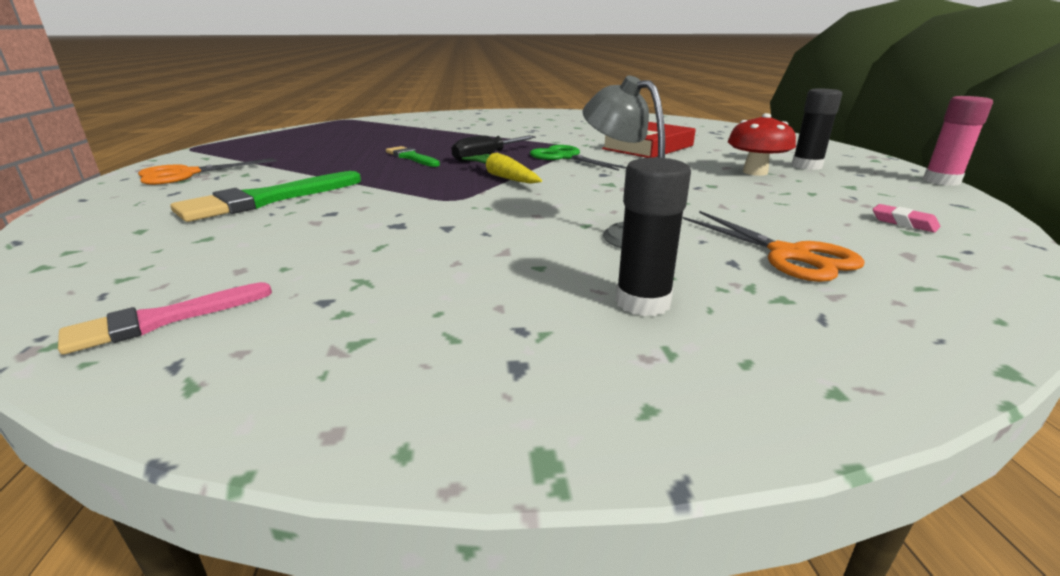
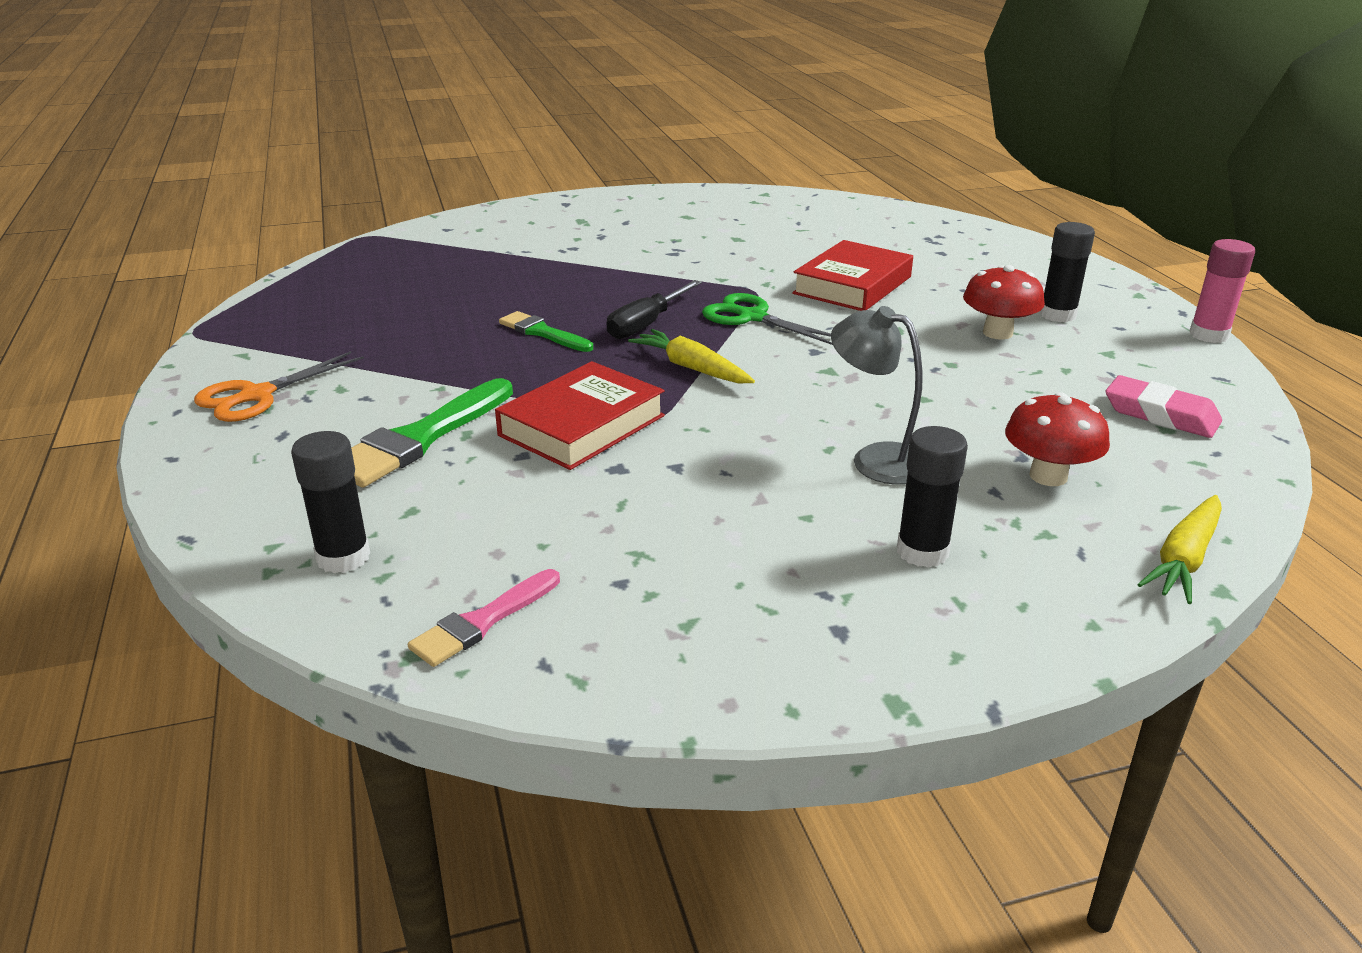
camera: 10 degrees left, 5 degrees up
orange scissors [683,211,865,282] -> red mushroom [1005,392,1110,486]
pink eraser [873,204,940,232] -> pink eraser [1106,375,1222,438], size x1.74
none -> black glue stick [291,431,370,573]
none -> red book [495,361,665,470]
none -> yellow carrot [1137,495,1222,604]

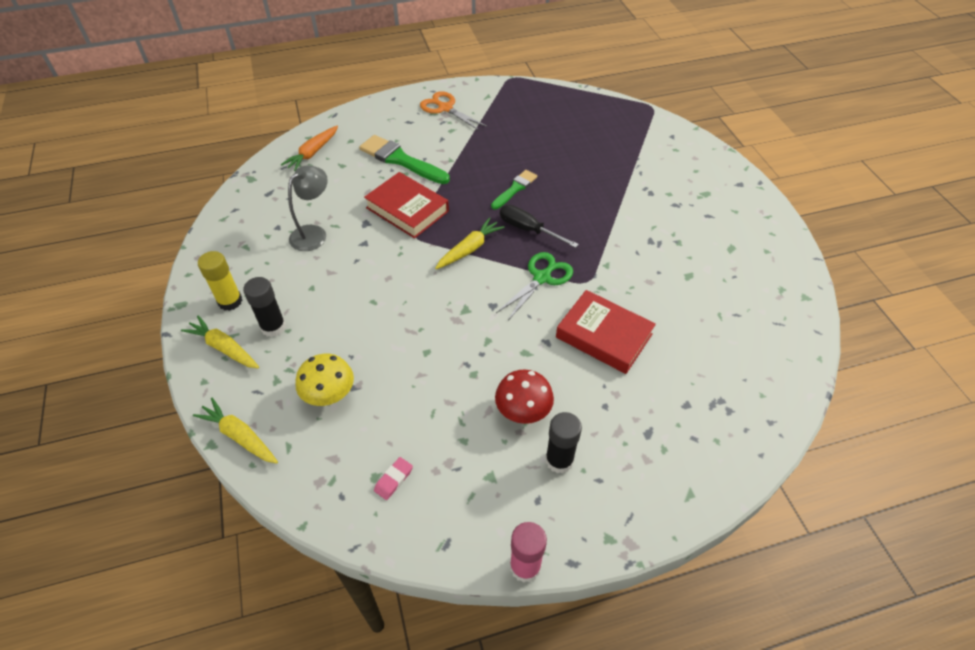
camera: 90 degrees right, 20 degrees up
black glue stick [291,431,370,573] -> orange carrot [281,126,338,171]
pink brush [408,569,560,667] -> none
grey lamp [831,306,922,485] -> grey lamp moved to [288,165,328,251]
red mushroom [1005,392,1110,486] -> yellow mushroom [295,354,354,406]
pink eraser [1106,375,1222,438] -> pink eraser [374,457,413,500], size x0.57
none -> yellow carrot [181,315,259,369]
none -> yellow glue stick [198,251,243,311]

